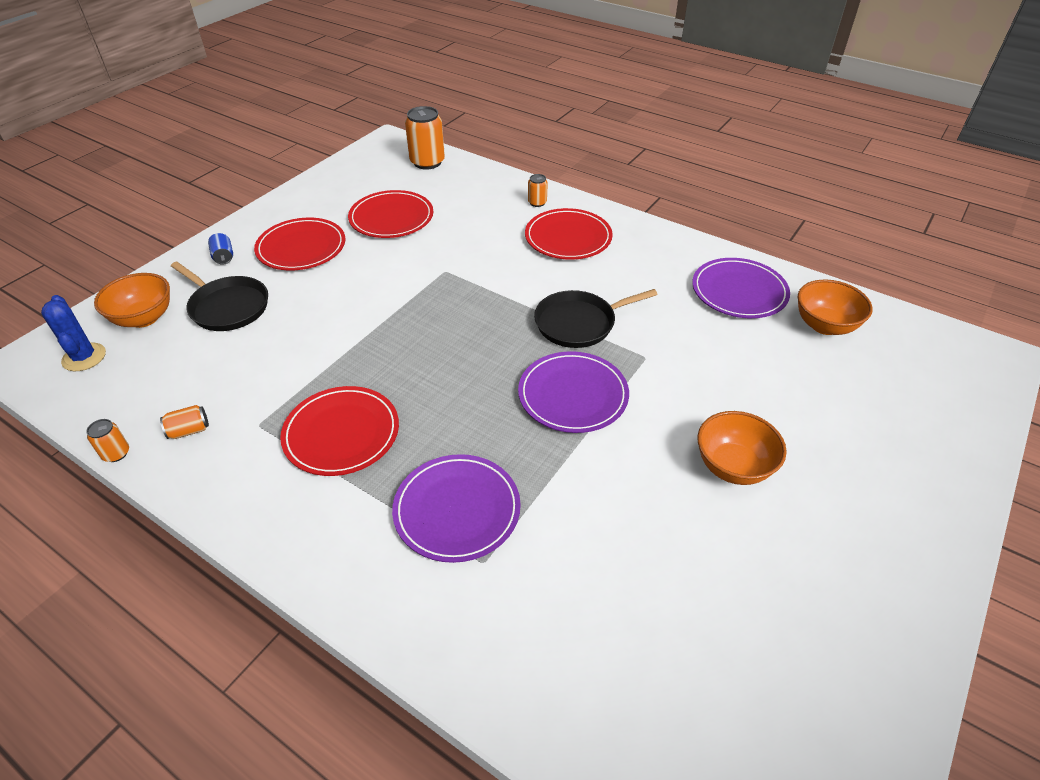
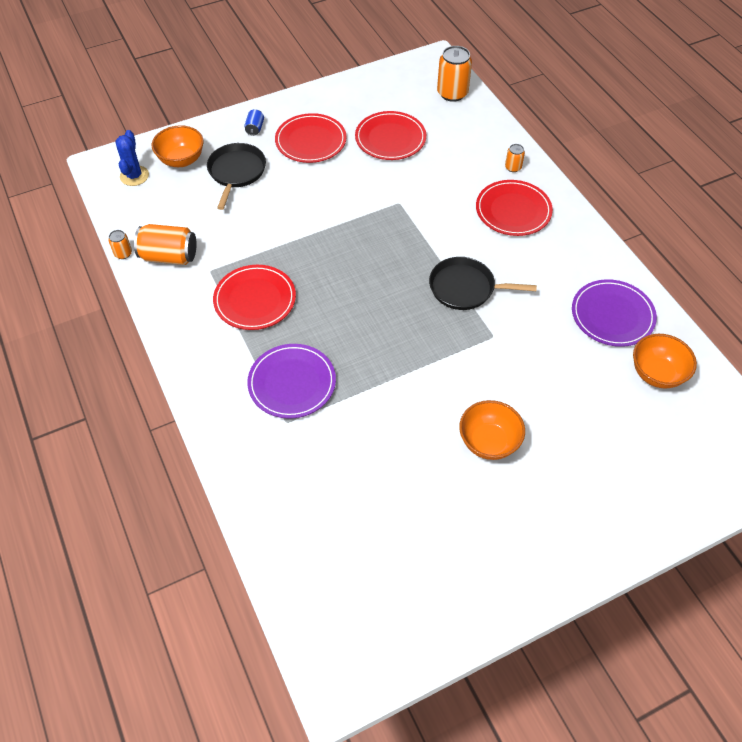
camera: 30 degrees right, 10 degrees up
orange can [160,405,209,439] -> orange can [134,224,196,265], size x1.99
black pan [171,262,268,331] -> black pan turned 150 degrees counterclockwise [207,143,266,210]
purple plate [518,351,629,433] -> none

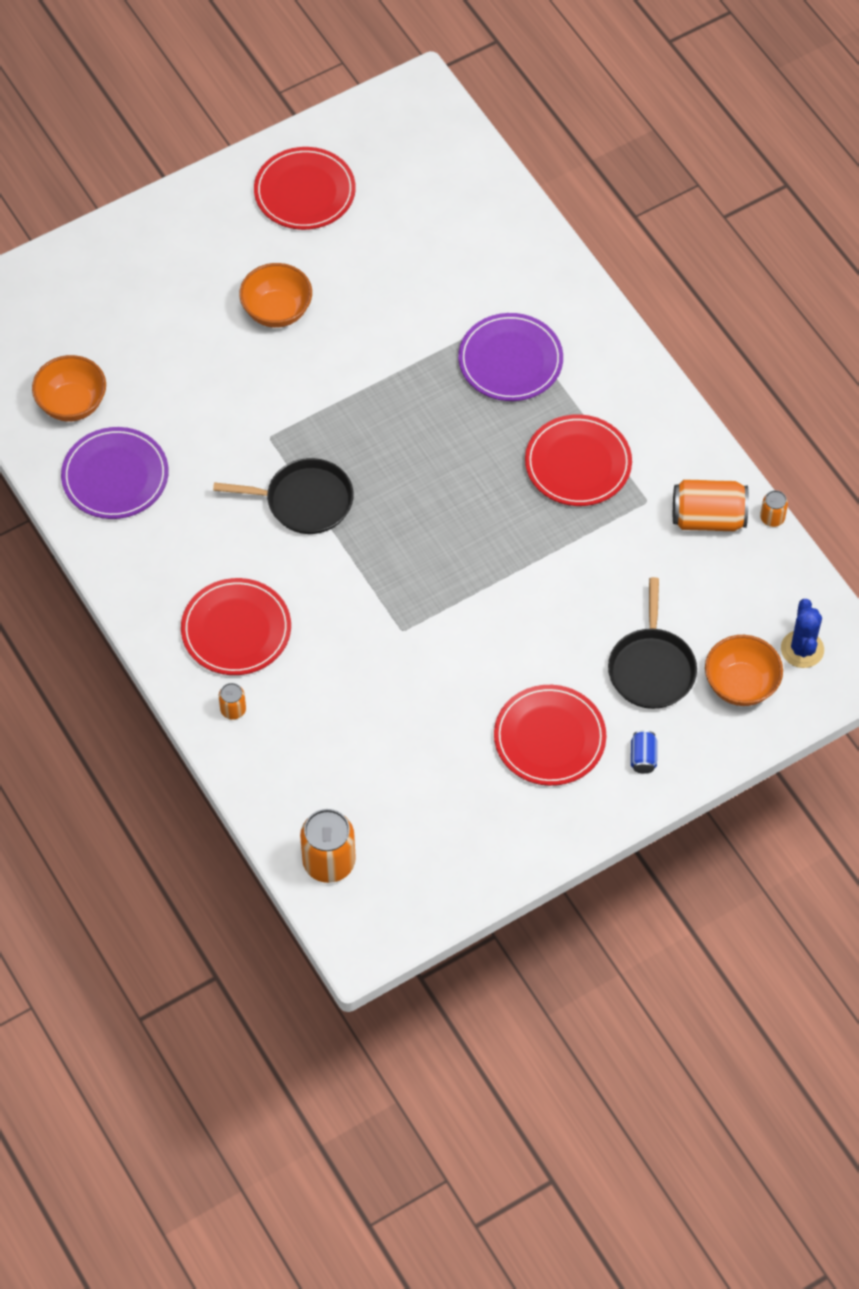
camera: 175 degrees right, 5 degrees up
red plate [355,111,426,160] -> red plate moved to [254,147,356,230]

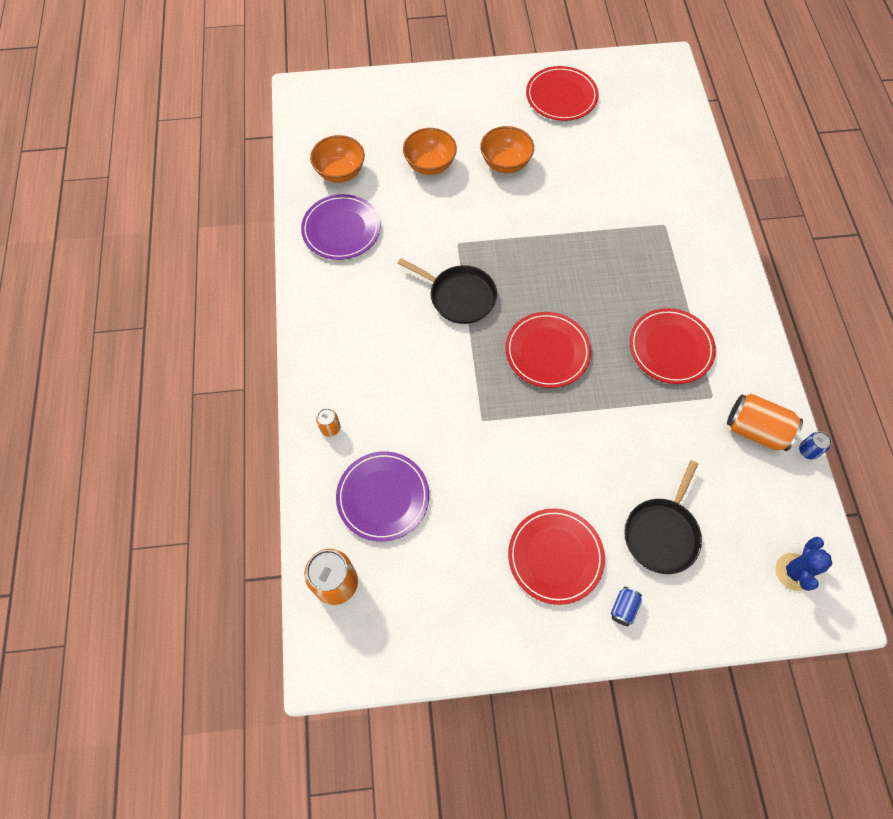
camera: 25 degrees right, 5 degrees up
red plate [181,578,291,675] -> red plate moved to [505,312,591,388]
purple plate [458,313,563,401] -> purple plate moved to [336,451,429,542]
orange bowl [705,635,783,706] -> orange bowl moved to [403,128,457,175]
orange can [760,490,788,527] -> blue can [799,432,832,460]

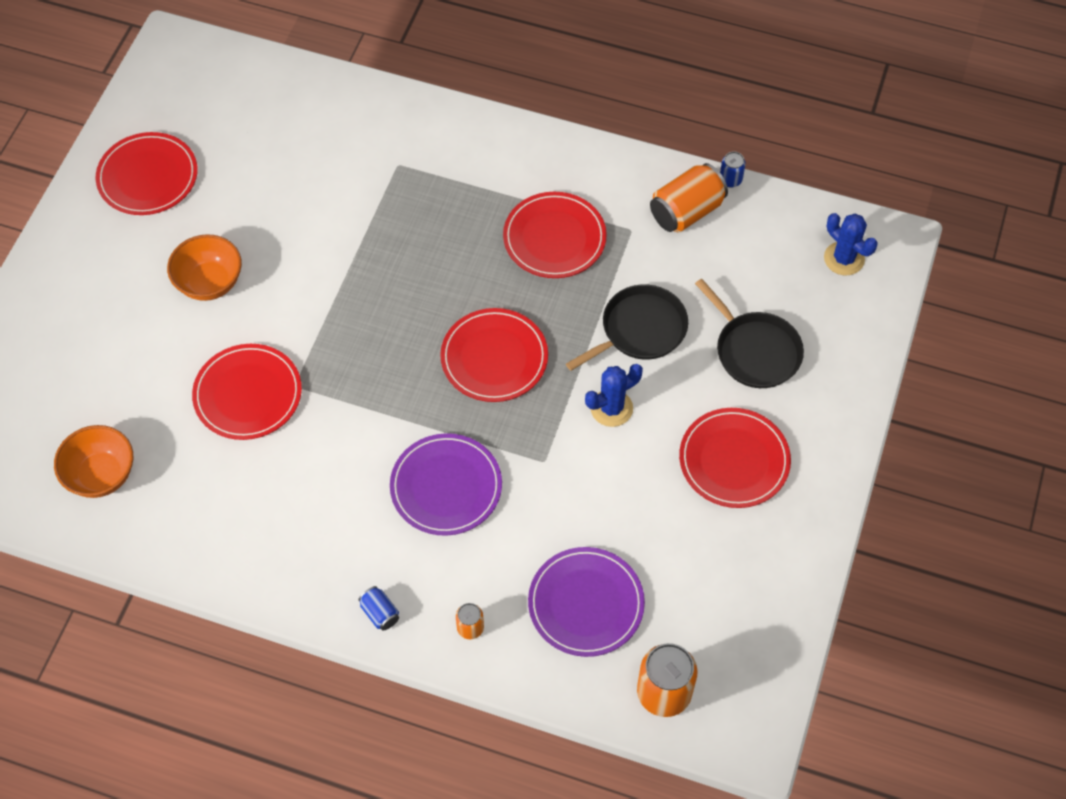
camera: 65 degrees left, 5 degrees down
purple plate [301,194,381,260] -> purple plate moved to [390,433,502,536]
black pan [397,258,497,324] -> black pan moved to [566,284,688,371]
orange bowl [403,128,457,175] -> none
blue can [611,587,642,626] -> blue can moved to [359,586,399,631]
none -> red plate [192,344,302,440]
none -> blue cactus [585,364,643,427]

